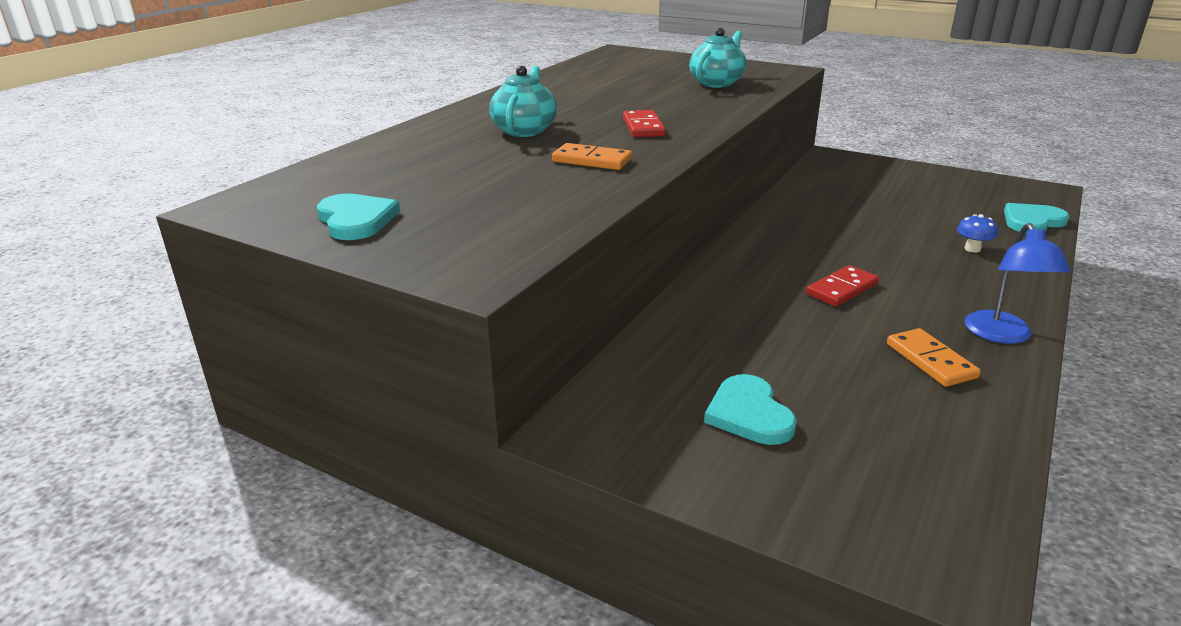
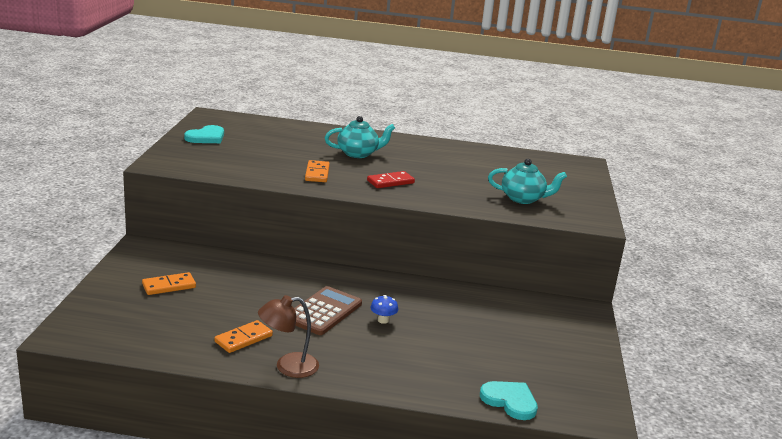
camera: 65 degrees right, 5 degrees down
turquoise heart [704,374,797,445] -> orange domino [142,272,196,295]
red domino [806,265,879,307] -> brown calculator [294,286,362,335]
blue mushroom [957,214,998,253] -> blue mushroom moved to [370,295,399,324]
blue lamp [964,223,1070,344] -> brown lamp [258,295,319,378]

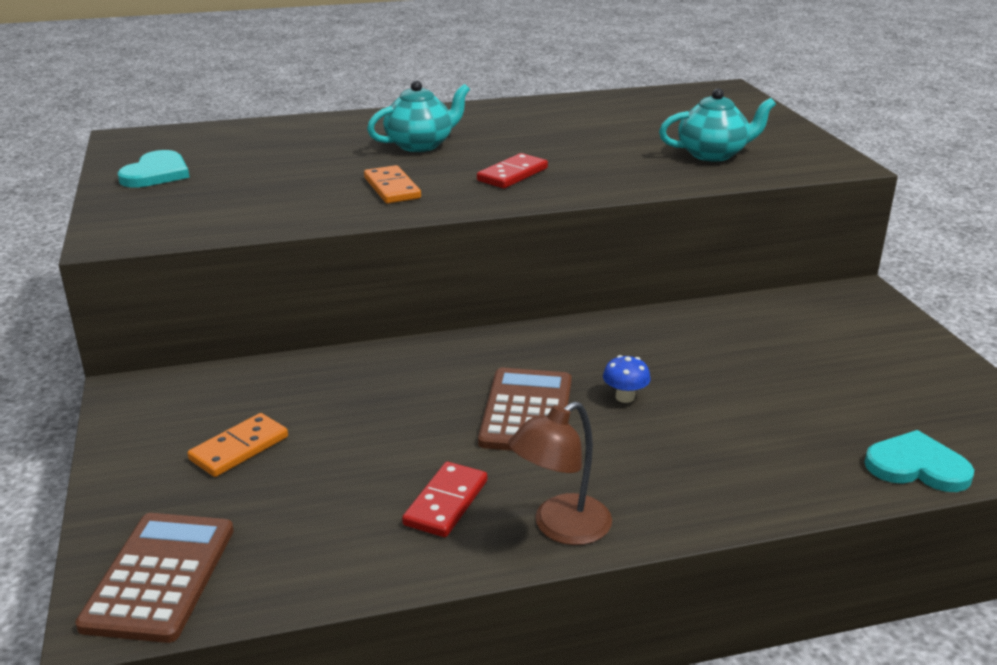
camera: 20 degrees left, 5 degrees up
orange domino [215,320,273,353] -> red domino [402,462,487,537]
none -> brown calculator [75,513,234,643]

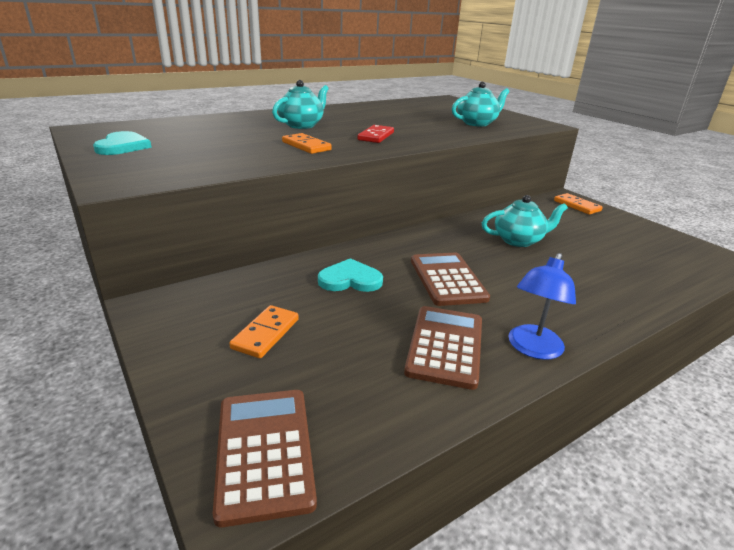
camera: 20 degrees left, 0 degrees up
red domino [402,462,487,537] -> brown calculator [404,306,482,390]
brown lamp [509,401,612,545] -> blue lamp [509,253,576,360]
blue mushroom [603,355,651,403] -> none
turquoise heart [864,430,974,492] -> turquoise heart moved to [318,258,383,292]
none -> turquoise teapot [482,195,568,247]
none -> orange domino [554,193,603,215]

